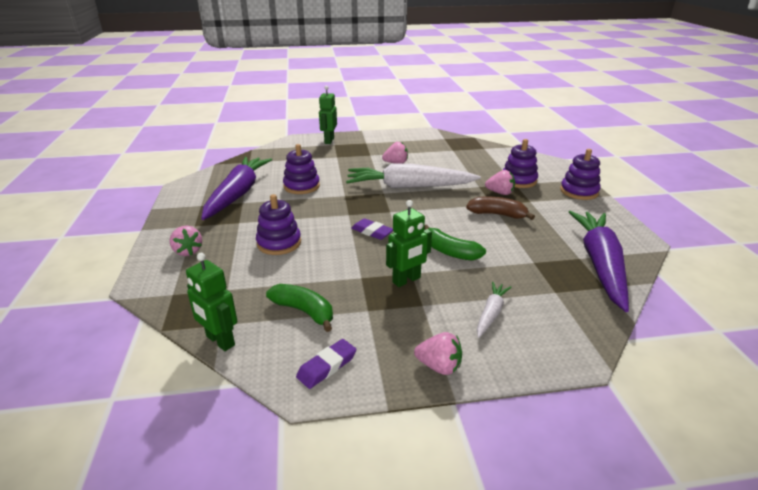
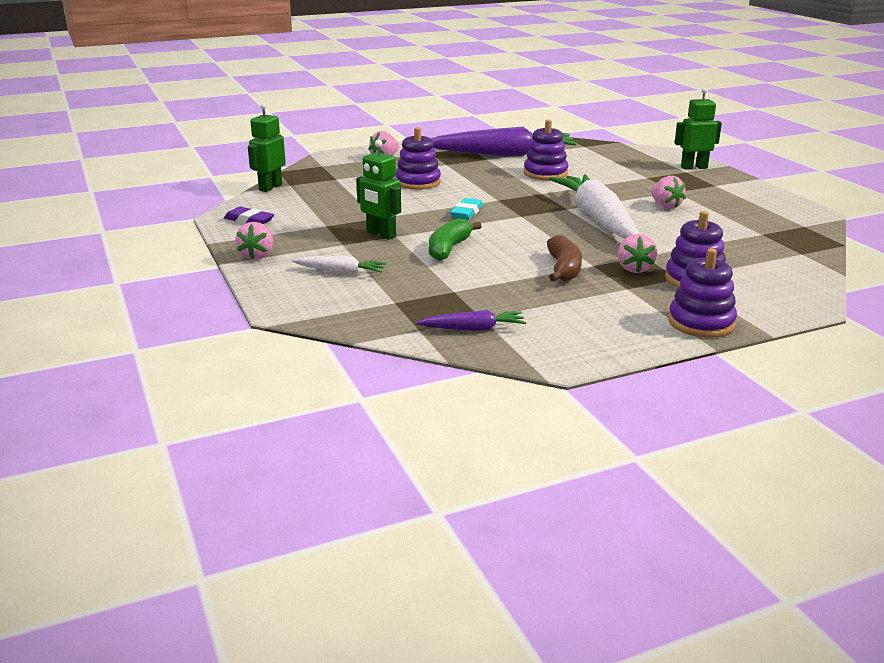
camera: 75 degrees right, 5 degrees down
green banana [266,284,333,332] -> none
purple eraser [351,218,393,240] -> turquoise eraser [450,198,483,220]
purple carrot [569,211,629,312] -> purple carrot [416,310,526,331], size x0.45

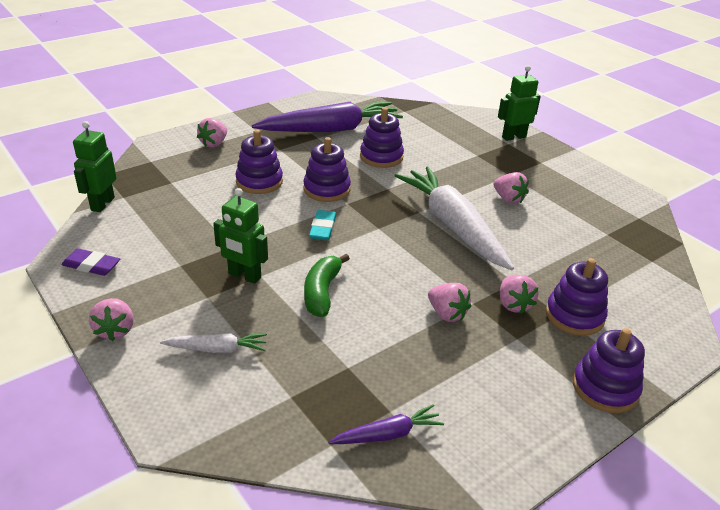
camera: 15 degrees left, 10 degrees up
brown banana [547,235,582,282] -> pink strawberry [428,283,471,322]
none -> purple stacking toy [303,137,351,202]

